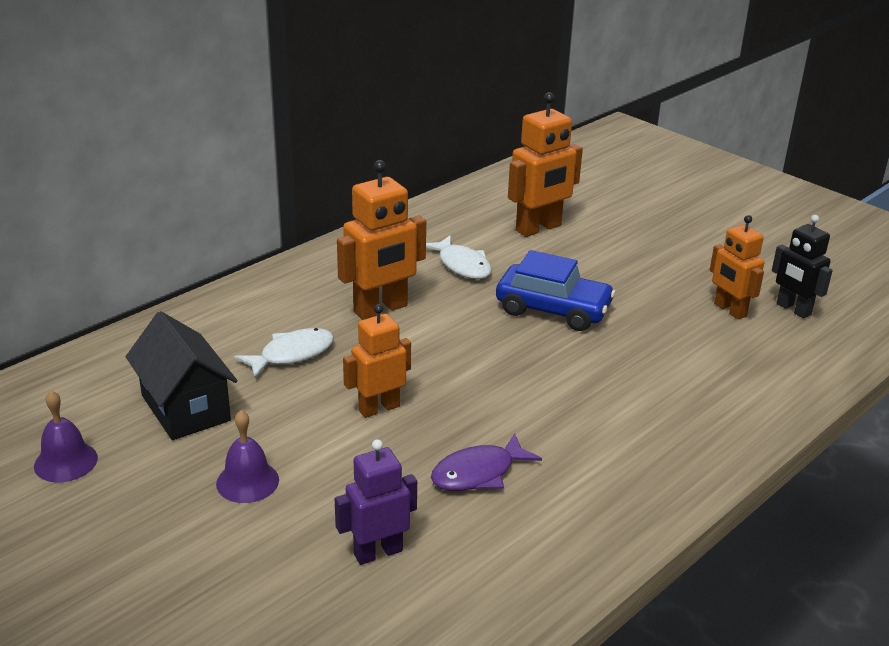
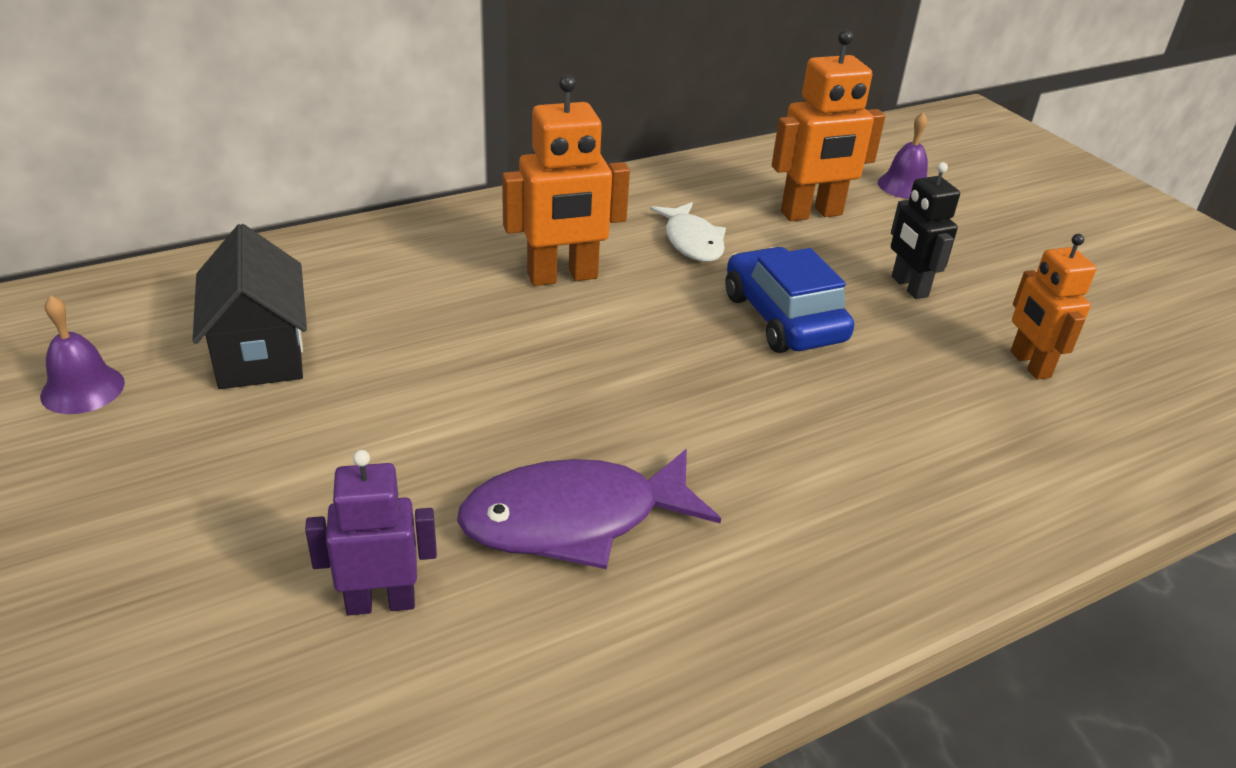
camera: 15 degrees right, 5 degrees up
purple bell [216,410,279,503] -> purple bell moved to [878,112,928,199]
white fish [234,328,334,378] -> none
orange robot [343,304,411,418] -> none
purple fish [431,433,542,491] -> purple fish [457,449,721,569], size x1.57
blue car [496,250,616,331] -> blue car turned 150 degrees counterclockwise [725,247,854,353]
black robot [772,215,833,318] -> black robot moved to [891,162,960,299]

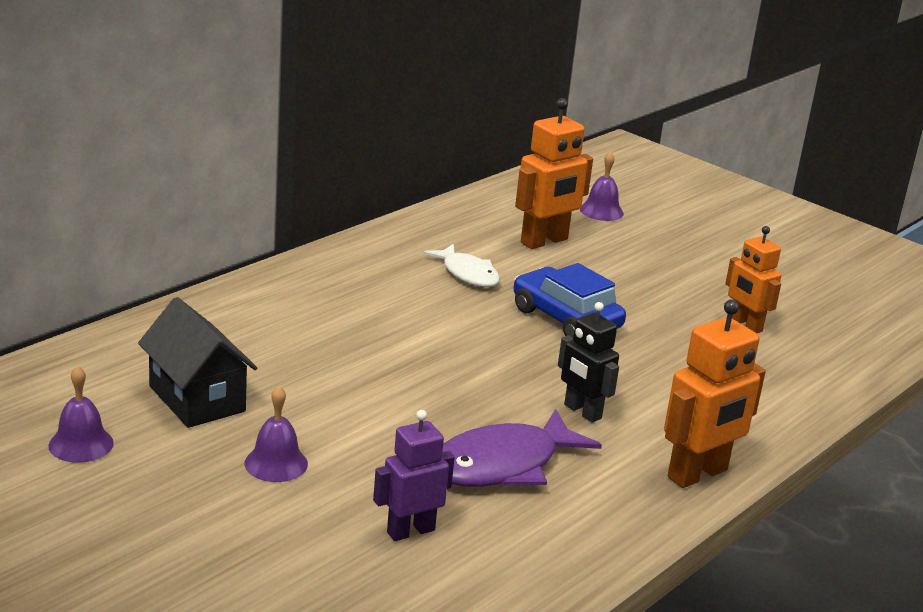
camera: 20 degrees left, 10 degrees down
orange robot [502,75,630,286] -> orange robot moved to [664,300,766,488]
black robot [891,162,960,299] -> black robot moved to [558,302,619,422]
none -> purple bell [244,386,308,482]

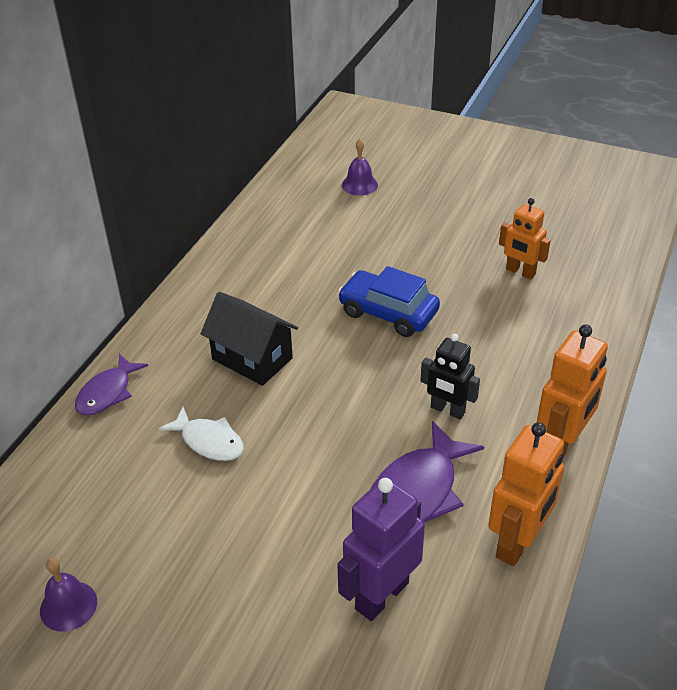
camera: 15 degrees left, 15 degrees up
black house [138,297,257,428] -> black house moved to [200,292,298,386]
purple bell [244,386,308,482] -> none
purple robot [373,410,455,541] -> purple robot [337,478,425,621], size x1.50
white fish [423,244,500,287] -> white fish moved to [158,407,244,461]
orange robot [515,98,593,249] -> orange robot moved to [488,422,564,566]
none -> purple fish [75,354,148,416]

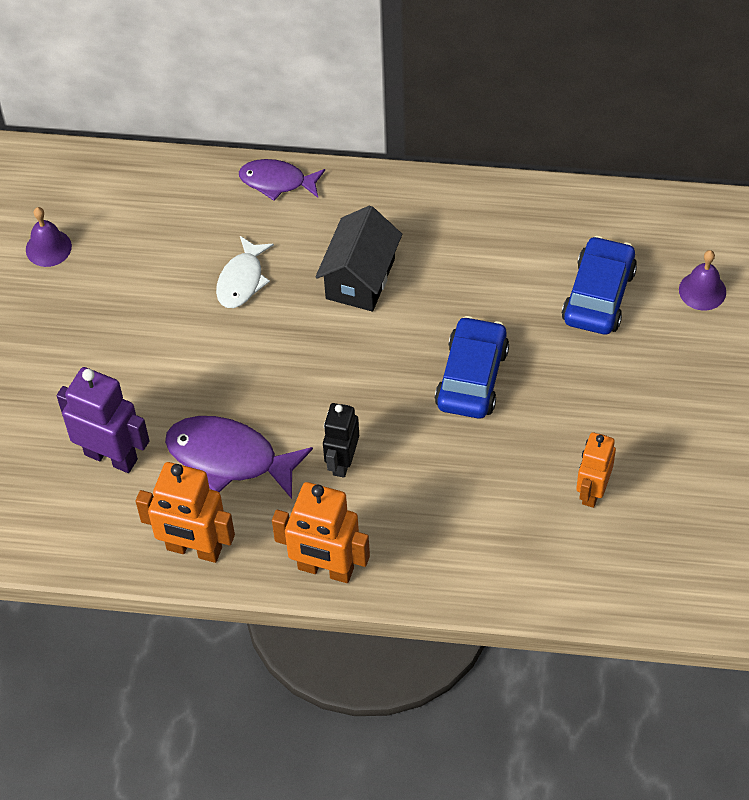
camera: 75 degrees right, 15 degrees up
none -> blue car [562,236,637,334]

